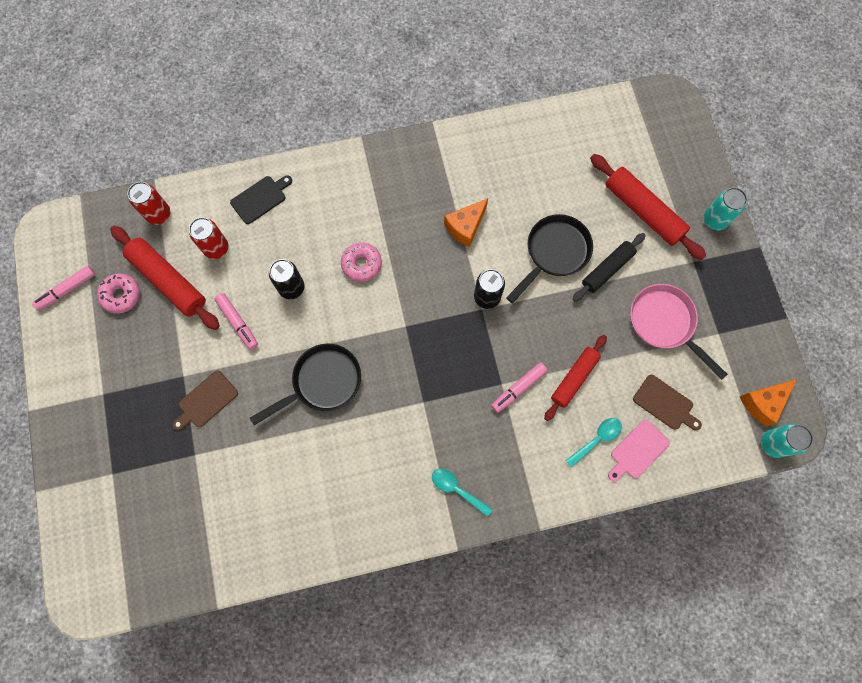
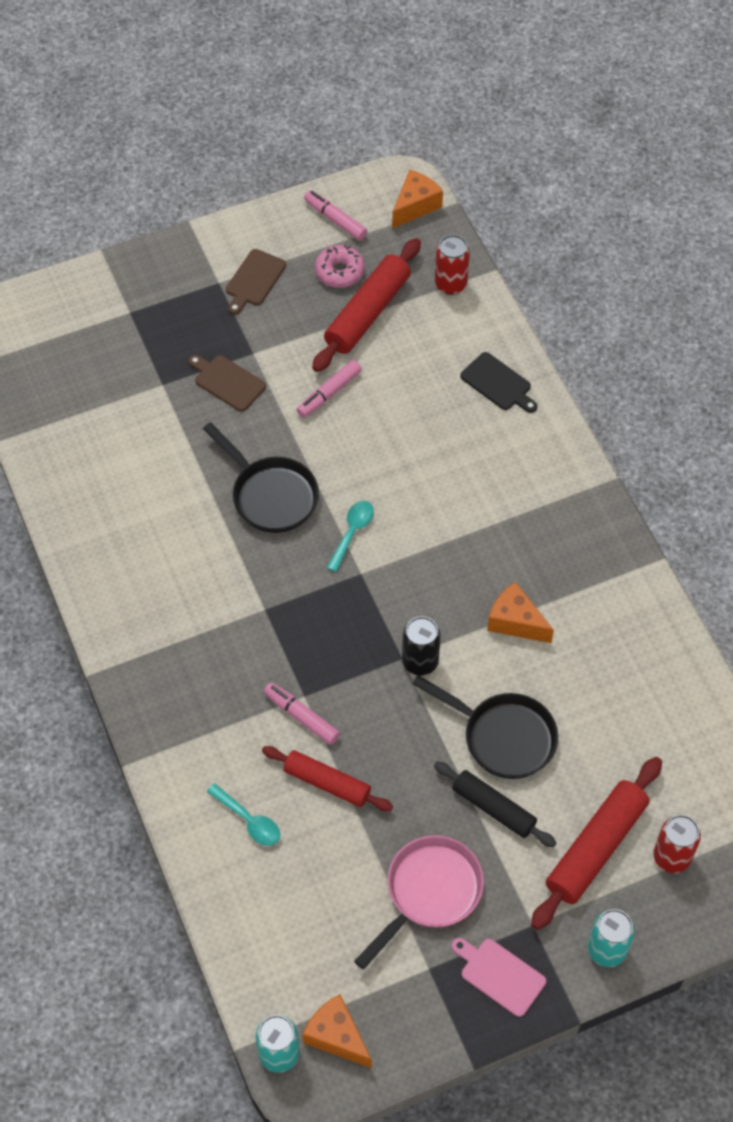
camera: 80 degrees right, 15 degrees down
red can [189,217,229,259] -> red can moved to [653,815,701,873]
black can [269,259,304,299] -> none
pink donut [341,243,382,282] -> none
turquoise spoon [432,469,493,517] -> turquoise spoon moved to [327,501,374,572]
pink cutting board [608,419,670,481] -> pink cutting board moved to [452,938,546,1017]
brown cutting board [633,375,702,430] -> brown cutting board moved to [226,249,286,315]
none -> orange cheese [392,170,443,228]

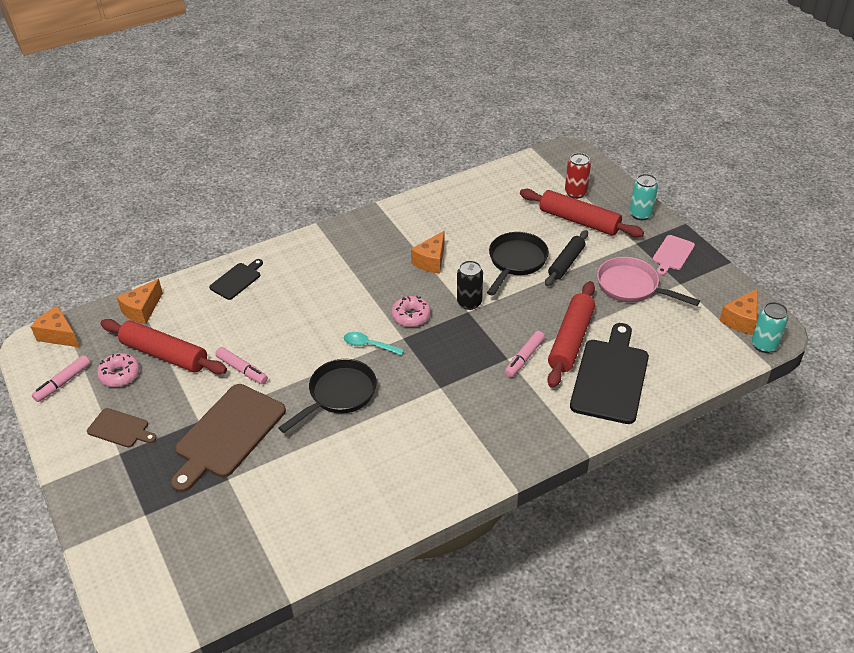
camera: 95 degrees left, 15 degrees down
brown cutting board [188,355,266,412] -> brown cutting board [171,384,286,492], size x1.92
turquoise spoon [207,783,280,846] -> black cutting board [570,323,649,424]
red rolling pin [262,746,393,812] -> red rolling pin [547,281,595,388], size x1.51
red can [435,235,470,295] -> orange cheese [117,279,163,324]
none -> pink donut [392,296,431,327]

